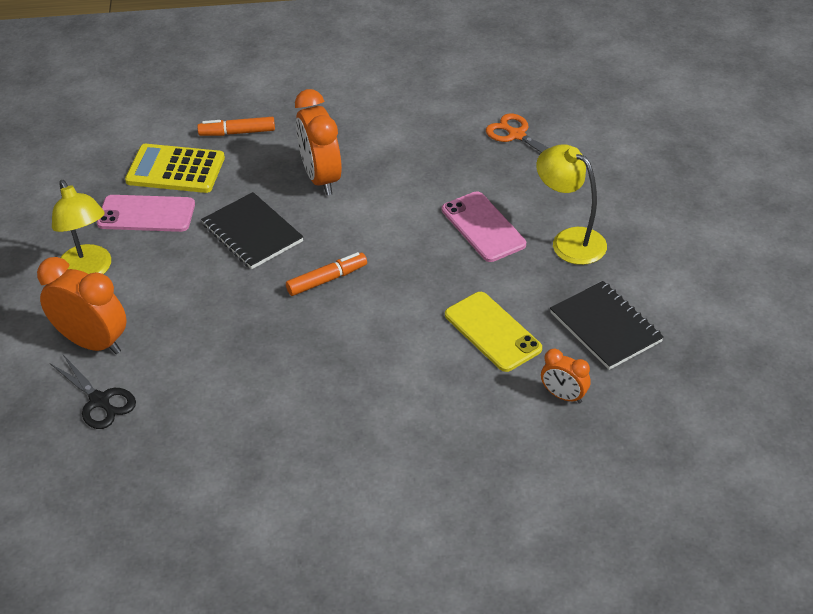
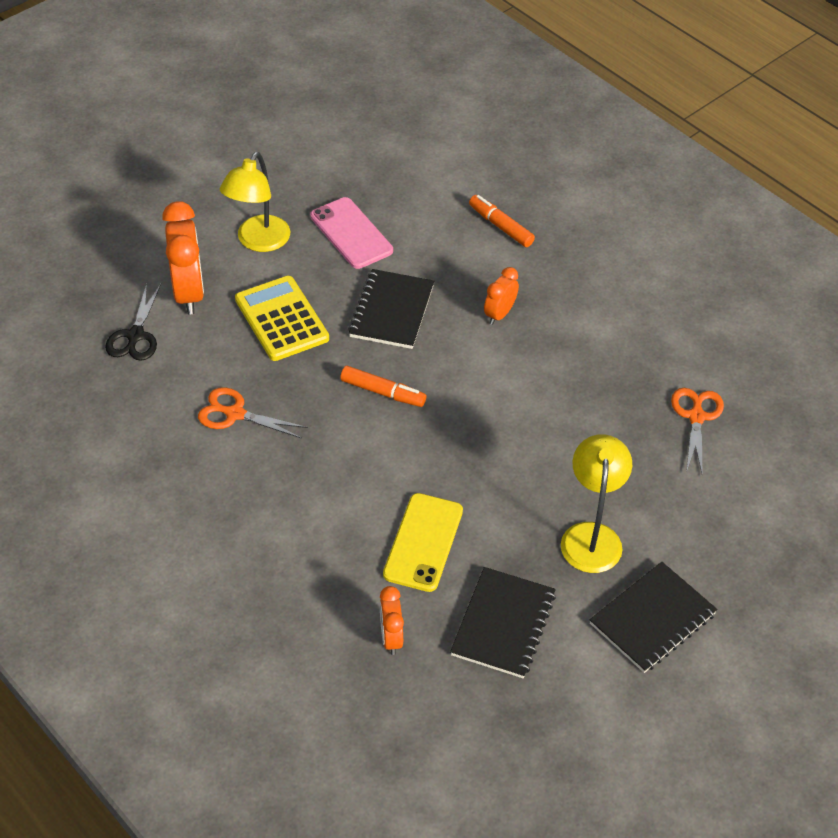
camera: 50 degrees right, 5 degrees up
yellow calculator [125,144,225,193] -> yellow calculator moved to [235,276,329,361]
orange clock [295,89,342,195] -> orange clock [484,267,519,325], size x0.54
pink phone [442,191,526,262] -> none
none -> orange scissors [198,387,308,439]
none -> black notebook [589,562,718,673]

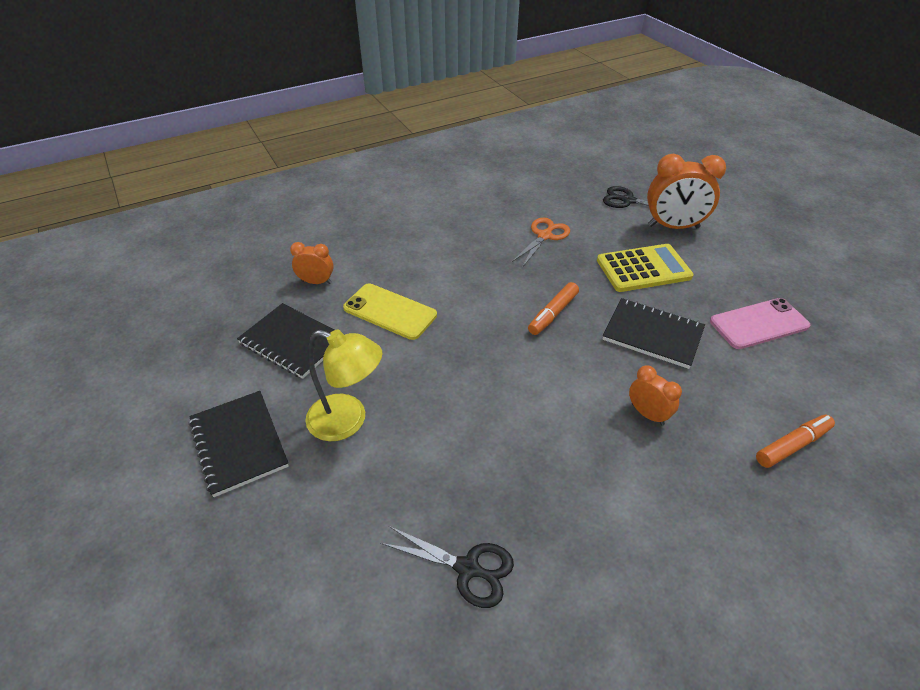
camera: 105 degrees right, 5 degrees down
yellow lamp [220,152,290,252] -> none
orange scissors [671,388,724,473] -> black scissors [380,526,514,608]

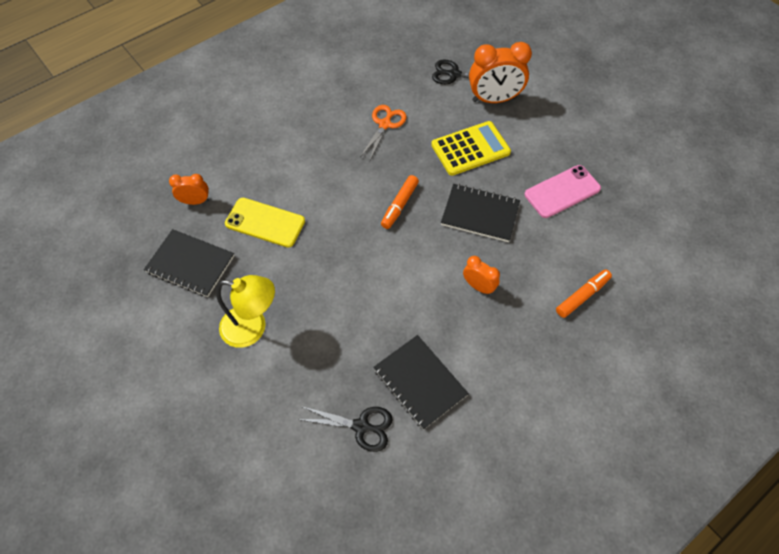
camera: 10 degrees left, 15 degrees up
black notebook [189,391,289,497] -> black notebook moved to [373,335,469,430]

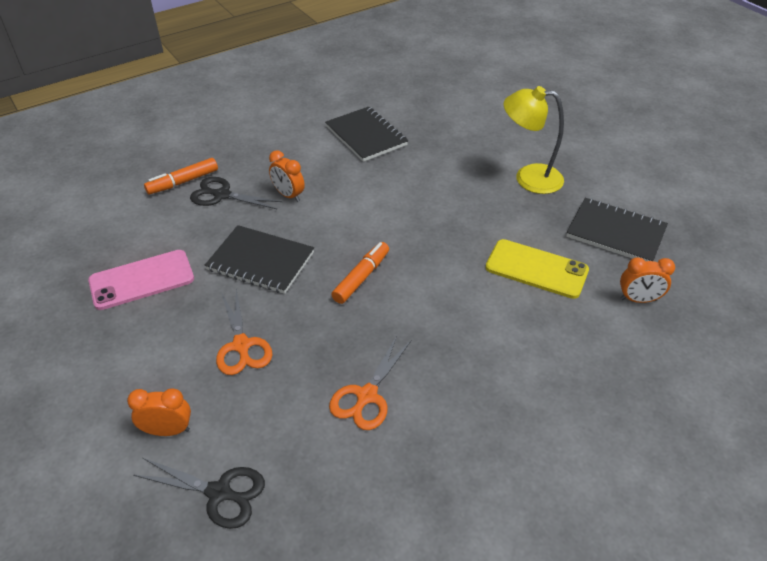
camera: 175 degrees left, 15 degrees down
black scissors [297,406,393,452] -> black scissors moved to [190,177,283,209]
yellow calculator [431,121,511,176] -> orange scissors [216,289,273,375]
orange clock [469,42,532,103] -> orange clock [127,388,191,436], size x0.54

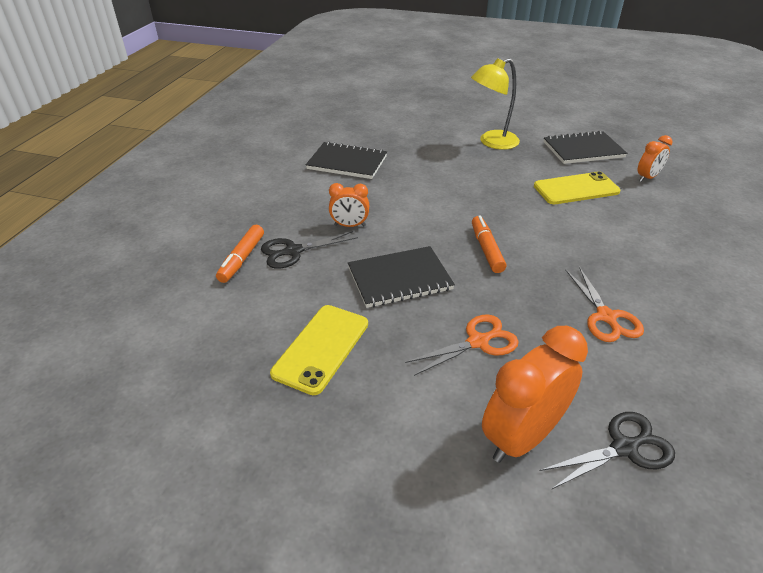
camera: 40 degrees left, 5 degrees down
pink phone [88,250,194,310] -> yellow phone [270,305,368,395]
orange clock [127,388,191,436] -> orange clock [482,326,588,463], size x1.84
orange scissors [216,289,273,375] -> orange scissors turned 60 degrees counterclockwise [405,314,519,376]

